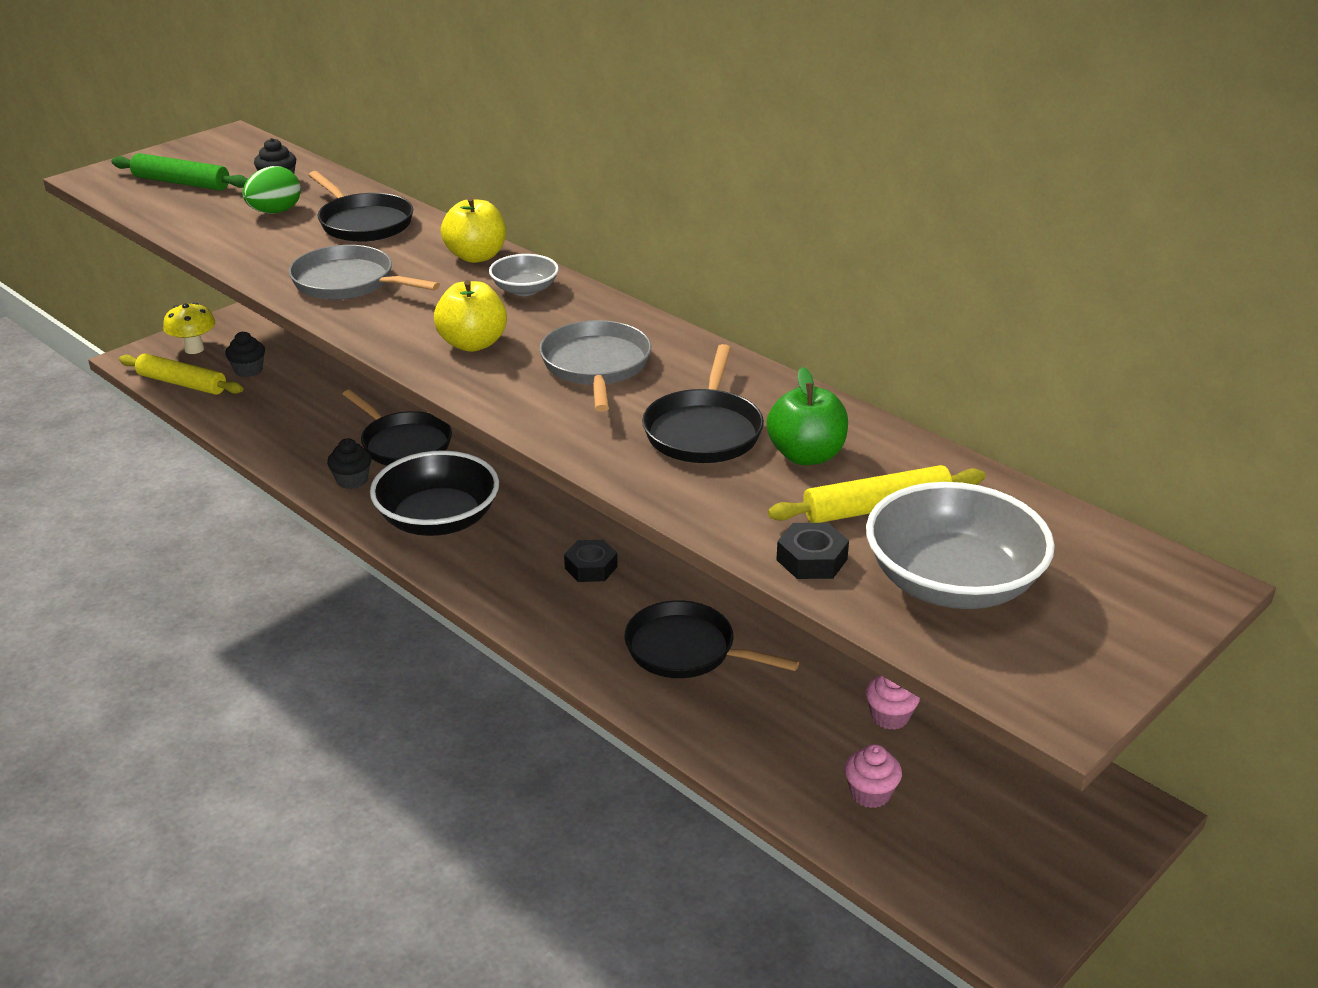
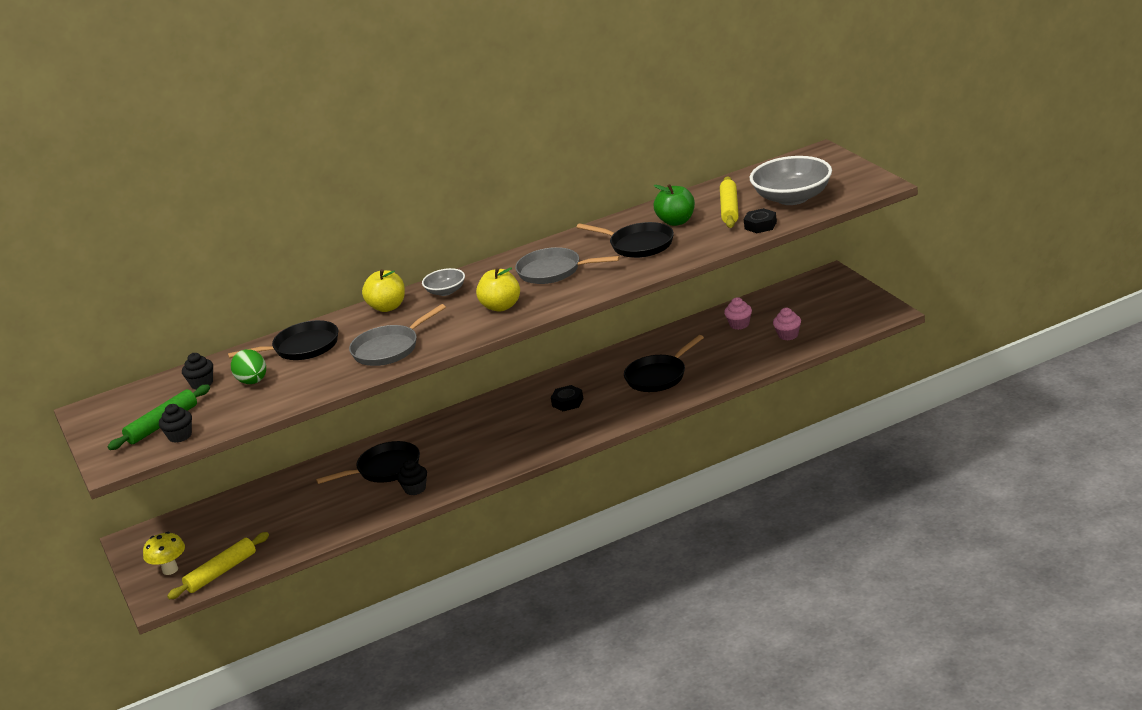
camera: 65 degrees left, 5 degrees down
black cupcake [225,332,265,377] -> black cupcake moved to [159,404,192,443]
black bowl [370,450,499,536] -> none

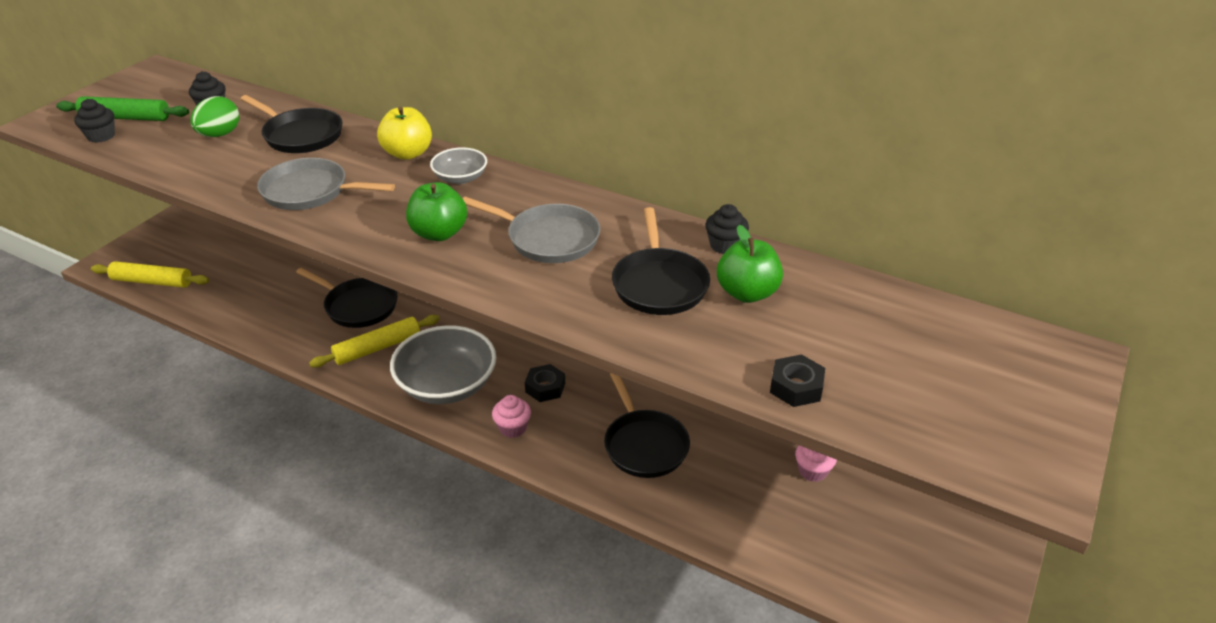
camera: 50 degrees right, 10 degrees up
yellow mushroom [143,532,185,575] -> none
black cupcake [397,460,427,495] -> black cupcake moved to [705,204,749,254]
yellow apple [476,267,520,312] -> green apple [406,182,467,241]
grey pan [515,247,620,284] -> grey pan turned 135 degrees clockwise [462,196,600,263]
black pan [624,335,704,392] -> black pan turned 120 degrees counterclockwise [604,373,690,478]
yellow rolling pin [720,176,739,228] -> yellow rolling pin moved to [309,315,440,368]
grey bowl [750,156,832,205] -> grey bowl moved to [390,325,496,404]
pink cupcake [773,308,801,340] -> pink cupcake moved to [492,395,531,438]

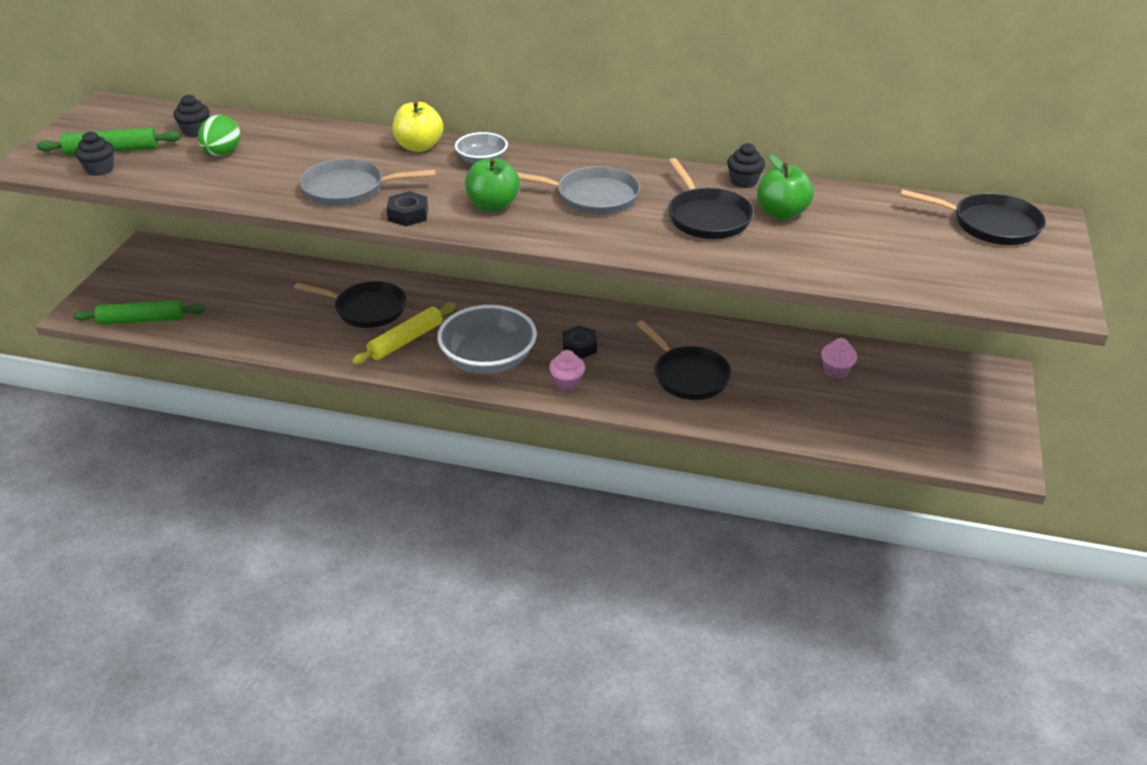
camera: 15 degrees left, 0 degrees up
yellow rolling pin [91,261,209,288] -> green rolling pin [73,300,206,325]
black pan [240,95,343,153] -> black pan moved to [900,189,1046,245]
black nut [770,354,825,407] -> black nut moved to [387,191,428,226]

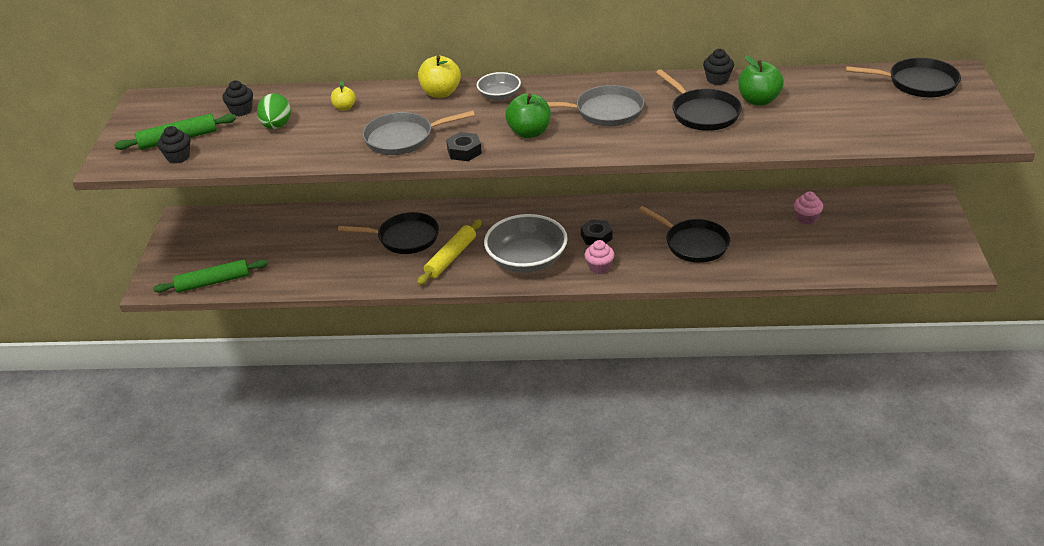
camera: 10 degrees left, 0 degrees up
none -> yellow apple [331,81,356,111]

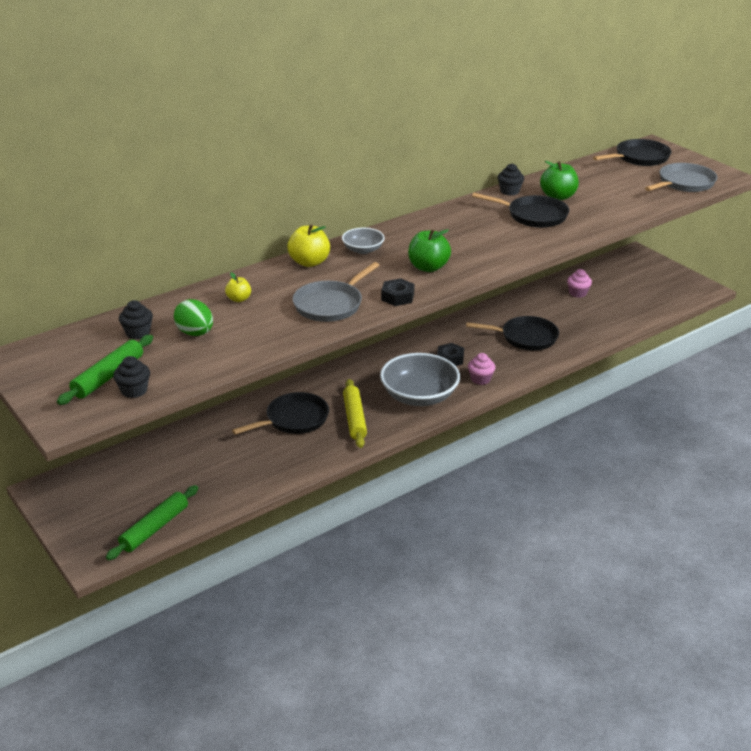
camera: 40 degrees left, 5 degrees down
grey pan [547,85,644,126] -> grey pan moved to [645,163,717,192]

